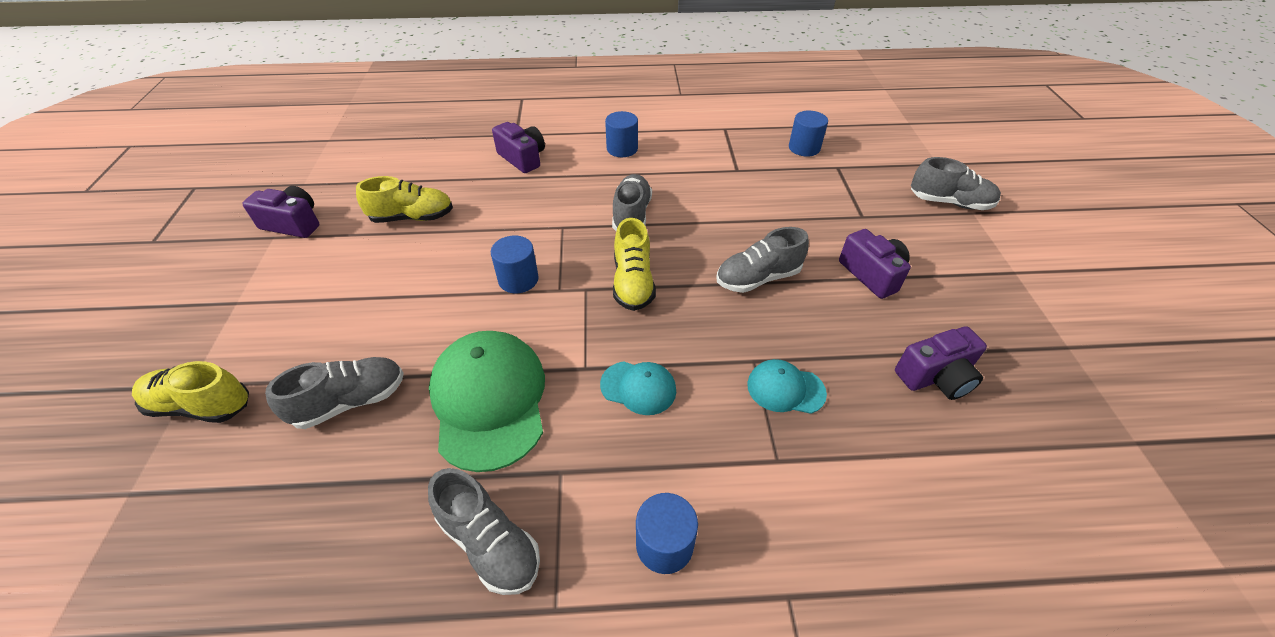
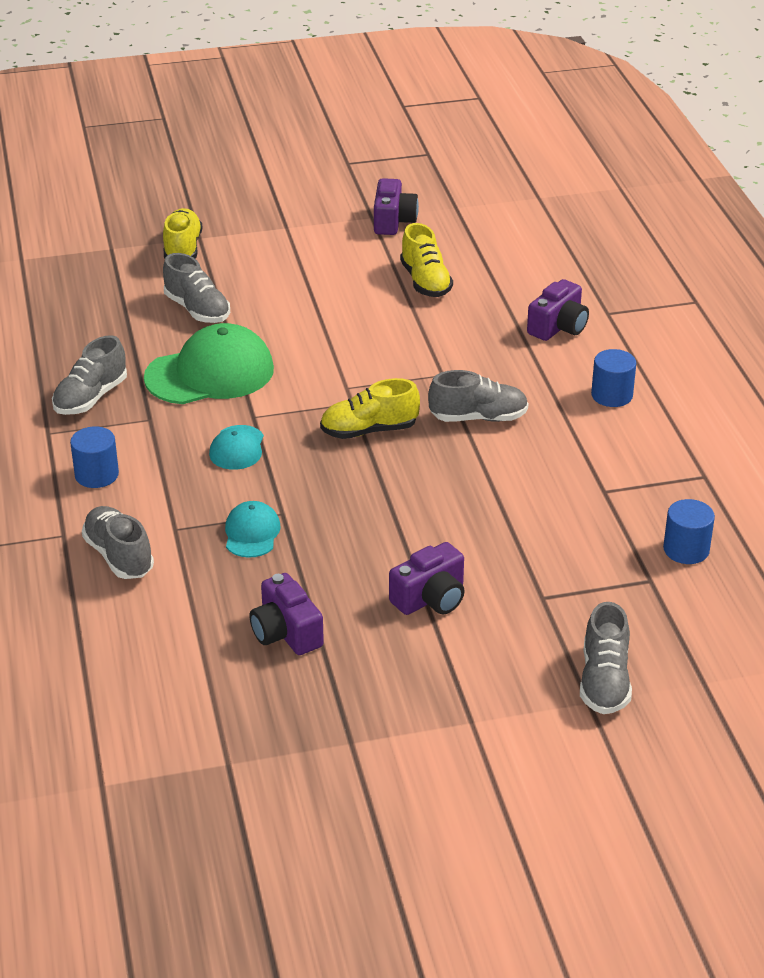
camera: 80 degrees right, 10 degrees down
blue cylinder [491,235,539,293] -> none
grey shoe [716,227,809,293] -> grey shoe moved to [82,506,154,579]

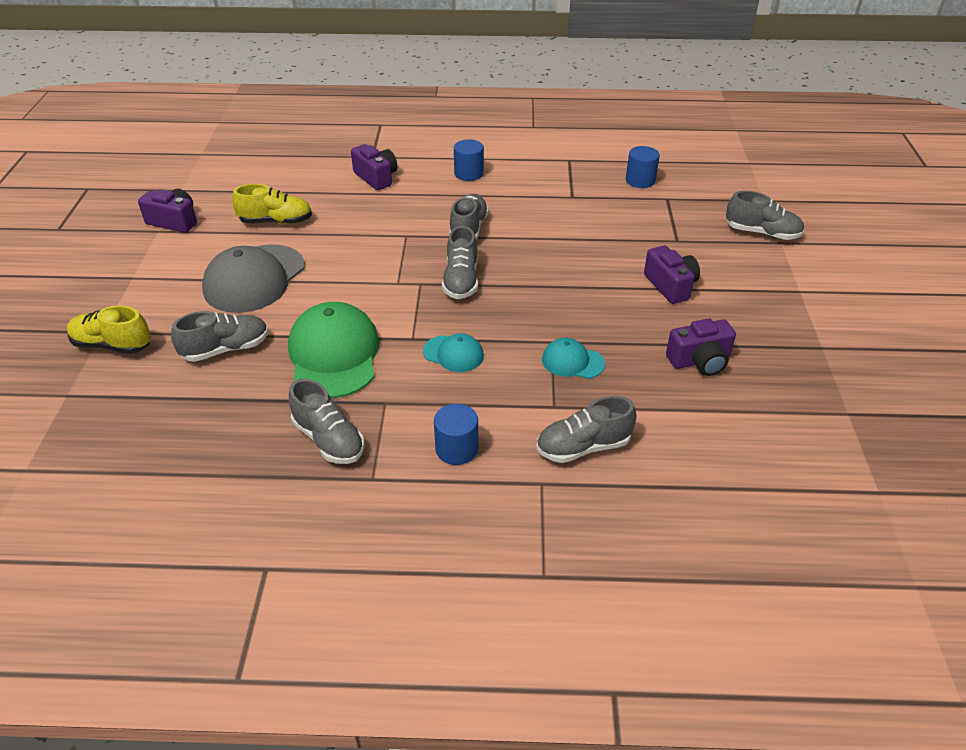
camera: 75 degrees left, 5 degrees up
yellow shoe [320,378,420,439] -> grey shoe [442,226,478,299]
none -> grey cap [202,244,305,313]

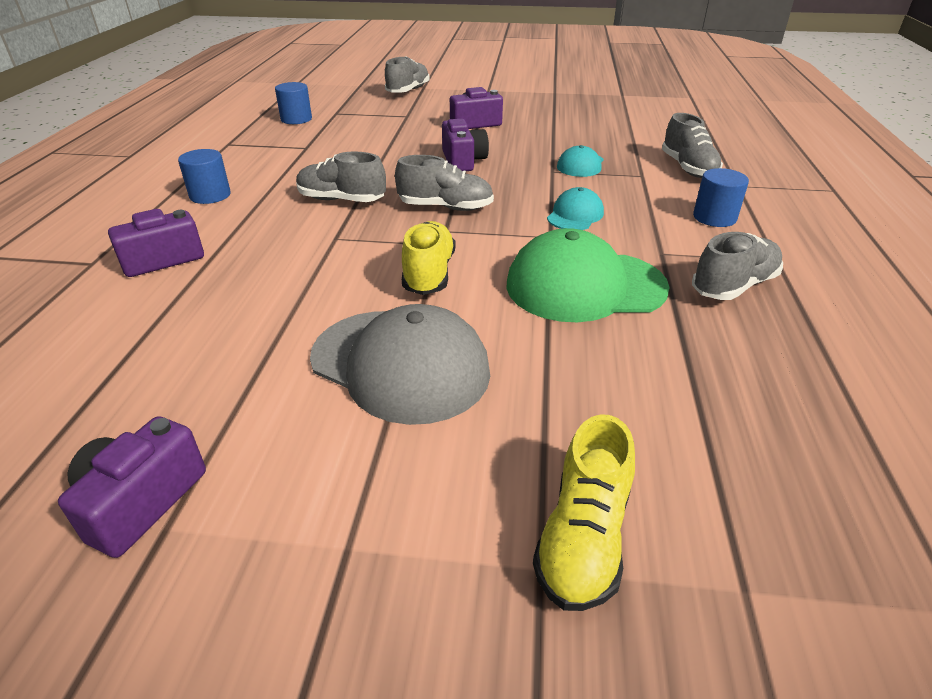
camera: 85 degrees left, 5 degrees down
grey shoe [171,311,269,362] -> none
yellow shoe [232,184,312,224] -> yellow shoe moved to [402,221,455,295]
purple camera [666,318,736,376] -> purple camera moved to [442,119,489,171]

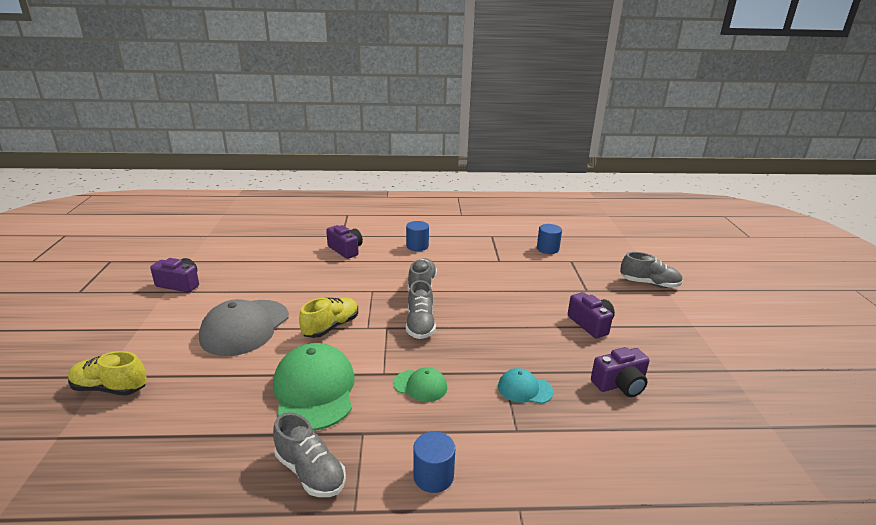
camera: 80 degrees right, 10 degrees down
yellow shoe [402,221,455,295] -> yellow shoe turned 45 degrees counterclockwise [299,297,358,338]
purple camera [442,119,489,171] -> purple camera moved to [591,347,649,397]
turquoise cap [547,187,604,230] -> green cap [394,367,447,402]
grey shoe [662,113,723,178] -> none

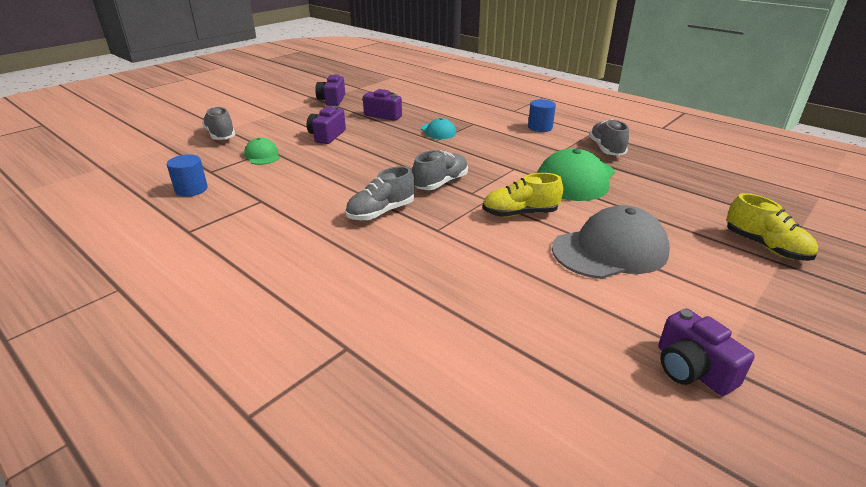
camera: 135 degrees left, 5 degrees up
purple camera [326,225,363,259] -> purple camera moved to [315,74,345,106]
green cap [394,367,447,402] -> green cap moved to [244,138,280,165]
blue cylinder [406,221,429,251] -> none

